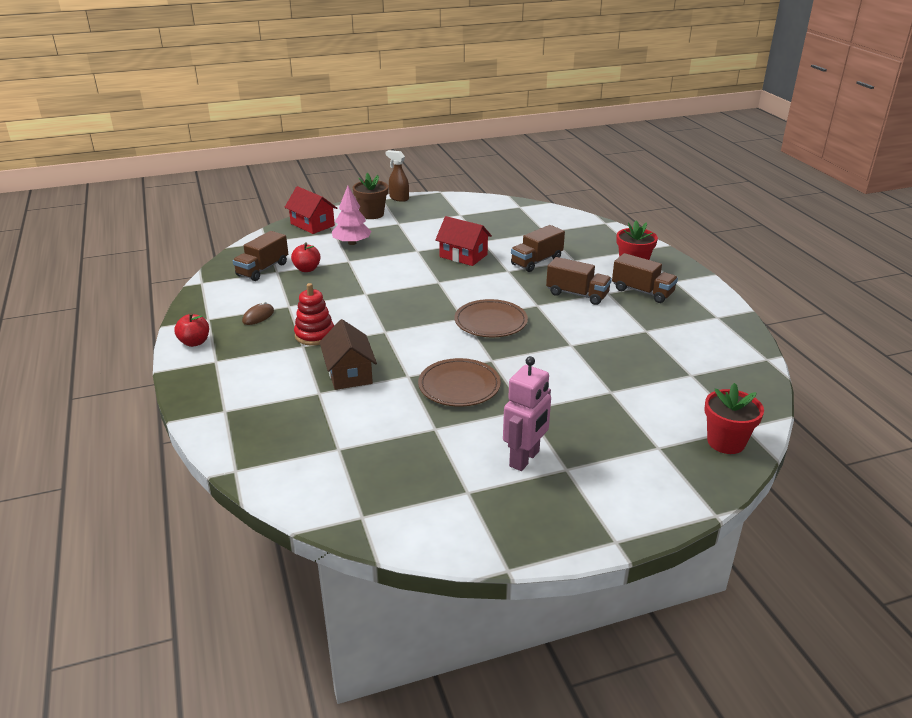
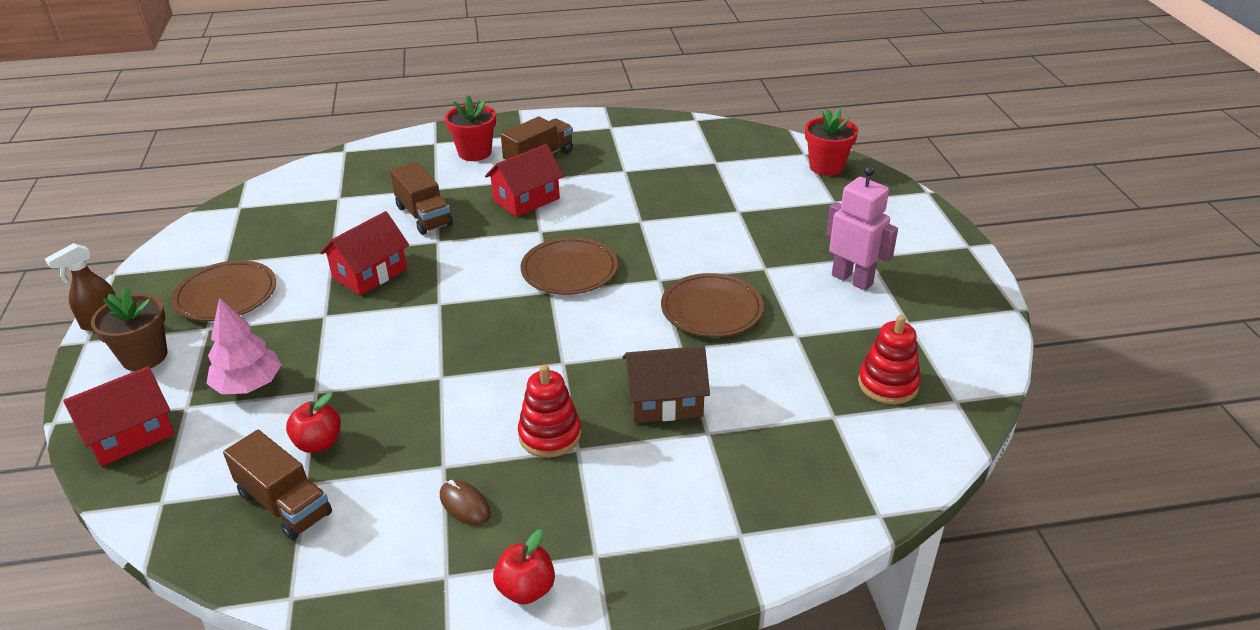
camera: 80 degrees left, 5 degrees up
brown truck [546,257,612,305] -> red house [485,144,564,217]
none -> brown plate [172,260,276,321]
none -> red stacking toy [858,315,921,404]

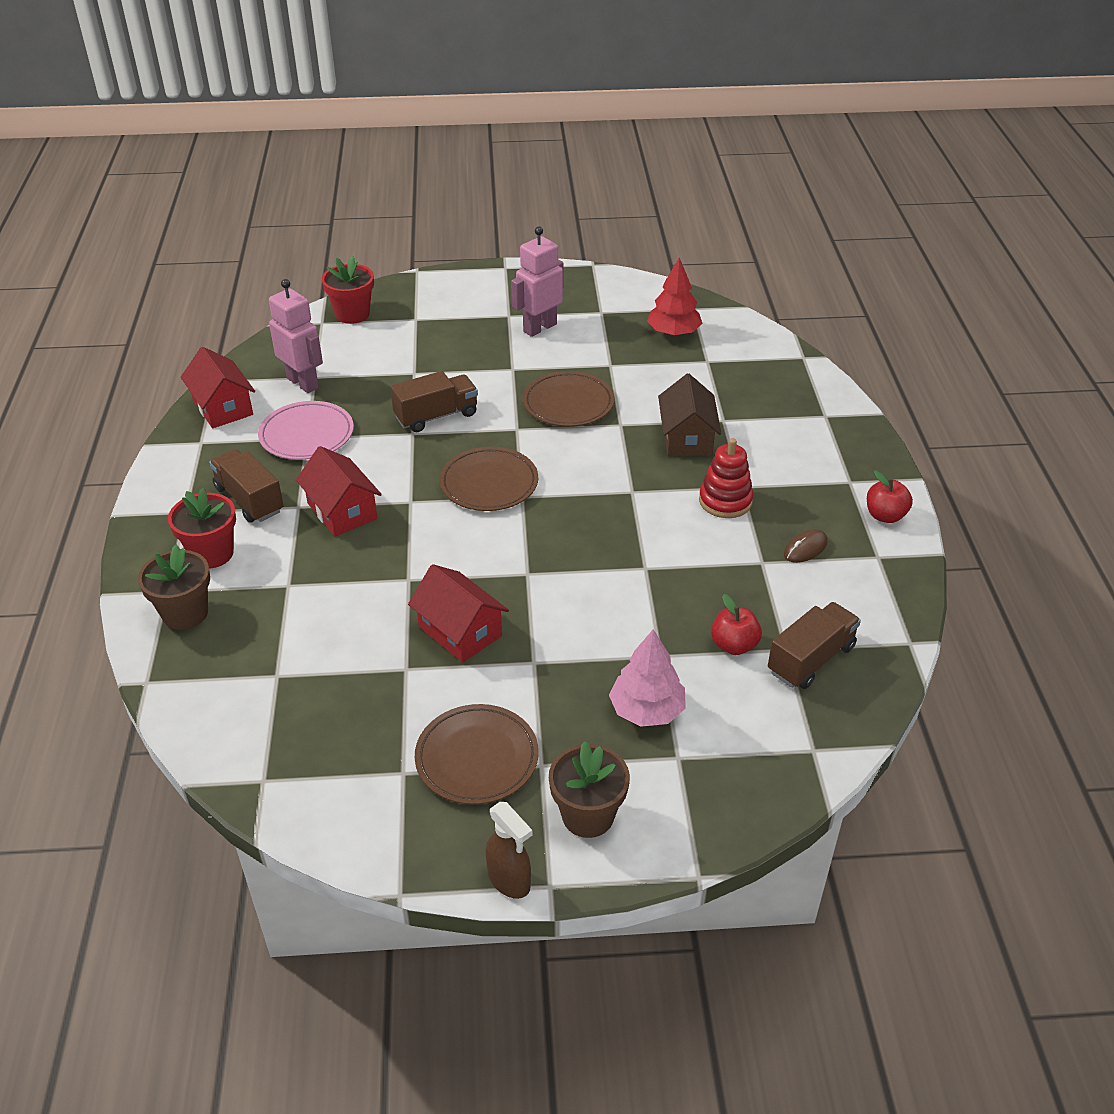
camera: 85 degrees left, 5 degrees up
red house [63,366,174,466] -> red house moved to [181,347,255,428]
brown truck [390,162,453,235] -> brown truck moved to [390,371,478,432]
red stacking toy [858,315,921,404] -> red tree [647,257,703,336]
none -> brown flower pot [138,545,210,630]
none -> pink plate [258,401,354,460]
none -> pink robot [269,279,323,393]

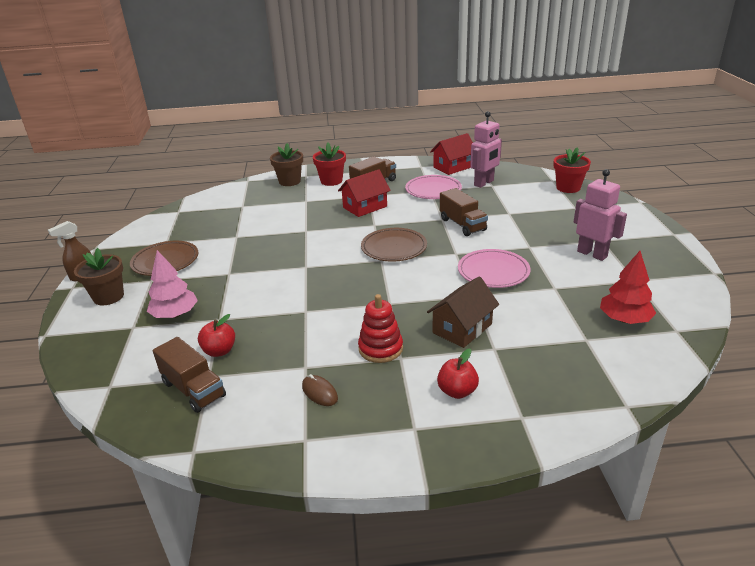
camera: 90 degrees right, 10 degrees down
red house [408,564,509,663] -> none
brown plate [523,371,614,427] -> pink plate [458,249,531,288]
brown house [658,374,722,456] -> brown house turned 45 degrees counterclockwise [427,276,499,348]
red apple [867,470,913,523] -> red apple moved to [437,348,479,399]

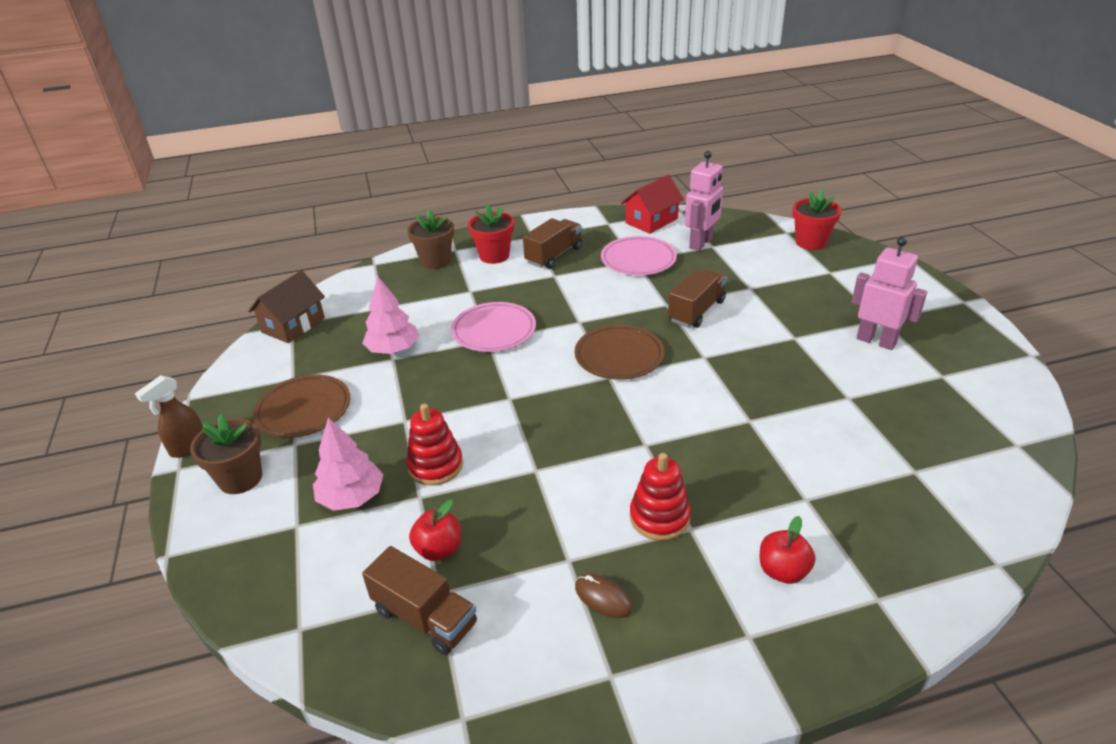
camera: 10 degrees left, 5 degrees up
red house [338,169,391,217] -> none
brown house [427,276,499,348] -> brown house moved to [248,271,325,343]
brown truck [440,188,488,236] -> brown truck turned 105 degrees counterclockwise [668,269,727,328]
pink plate [458,249,531,288] -> pink plate moved to [451,302,536,352]
red tree [600,251,656,324] -> none
none -> pink tree [362,276,419,354]
none -> red stacking toy [406,404,463,486]

